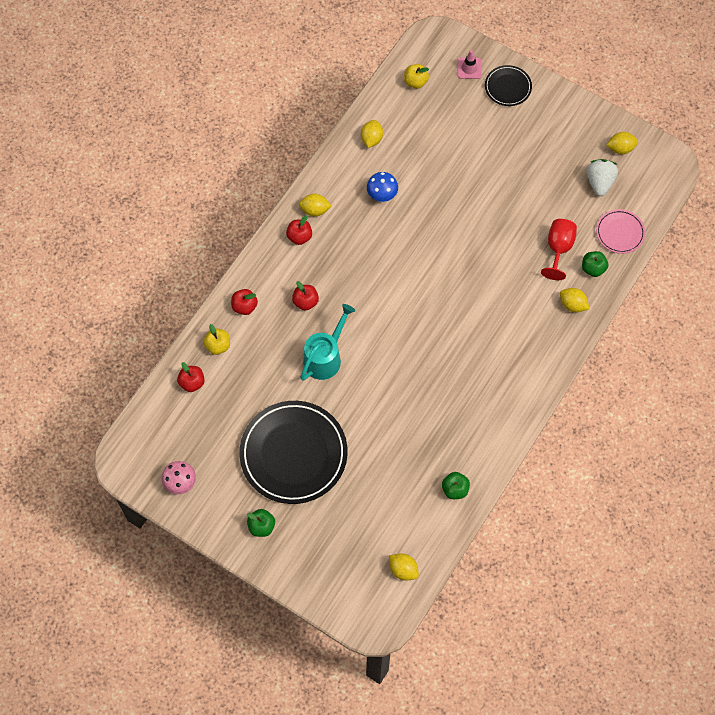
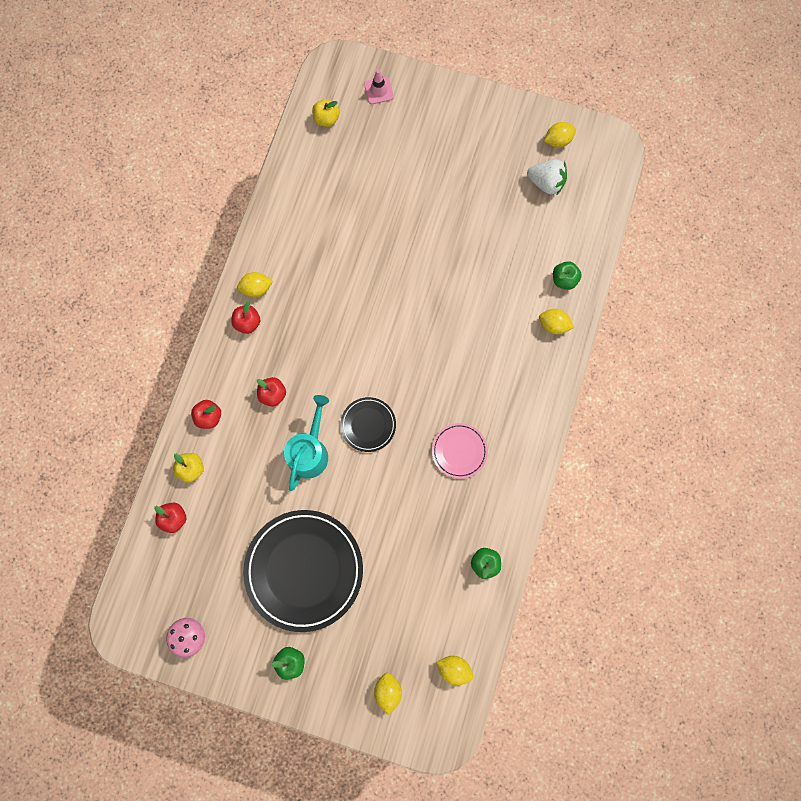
camera: 15 degrees left, 10 degrees up
yellow lemon [361,120,383,148] -> yellow lemon moved to [374,673,402,715]
blue mushroom [367,172,398,202] -> none
black plate [485,65,532,106] -> black plate moved to [341,397,396,452]
red goblet [541,219,577,280] -> none
white strawberry [587,159,618,196] -> white strawberry turned 120 degrees clockwise [527,159,567,196]
pink plate [596,209,645,254] -> pink plate moved to [432,423,488,479]

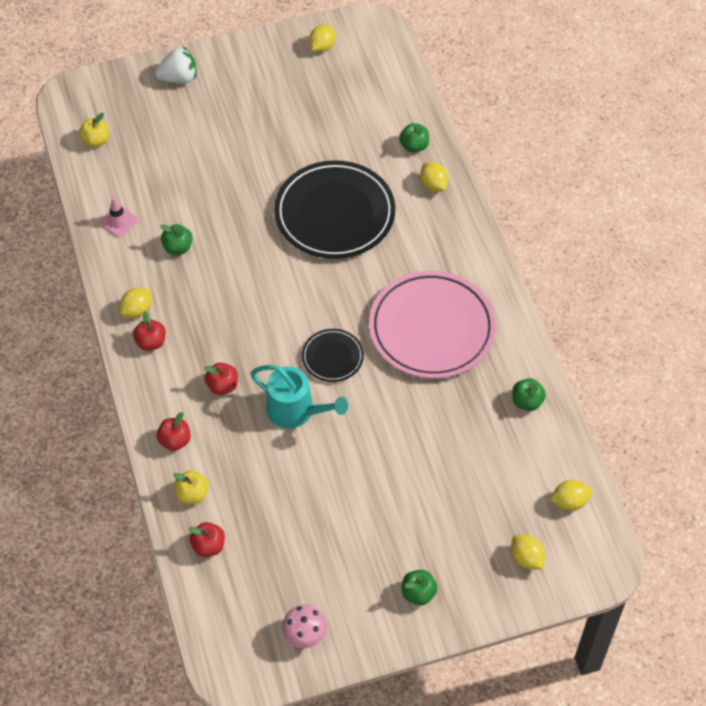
camera: 35 degrees left, 20 degrees down
black plate [243,510,363,632] -> black plate moved to [274,160,395,259]
turquoise watering can [284,395,329,491] -> turquoise watering can turned 135 degrees clockwise [250,365,348,429]
pink traffic cone [364,70,394,104] -> pink traffic cone moved to [99,197,138,237]
pink plate [432,423,488,479] -> pink plate [369,271,496,379], size x2.06
white strawberry [527,159,567,196] -> white strawberry moved to [155,46,196,83]
yellow lemon [539,309,574,334] -> yellow lemon turned 75 degrees clockwise [420,162,449,192]
none -> green apple [160,224,193,255]

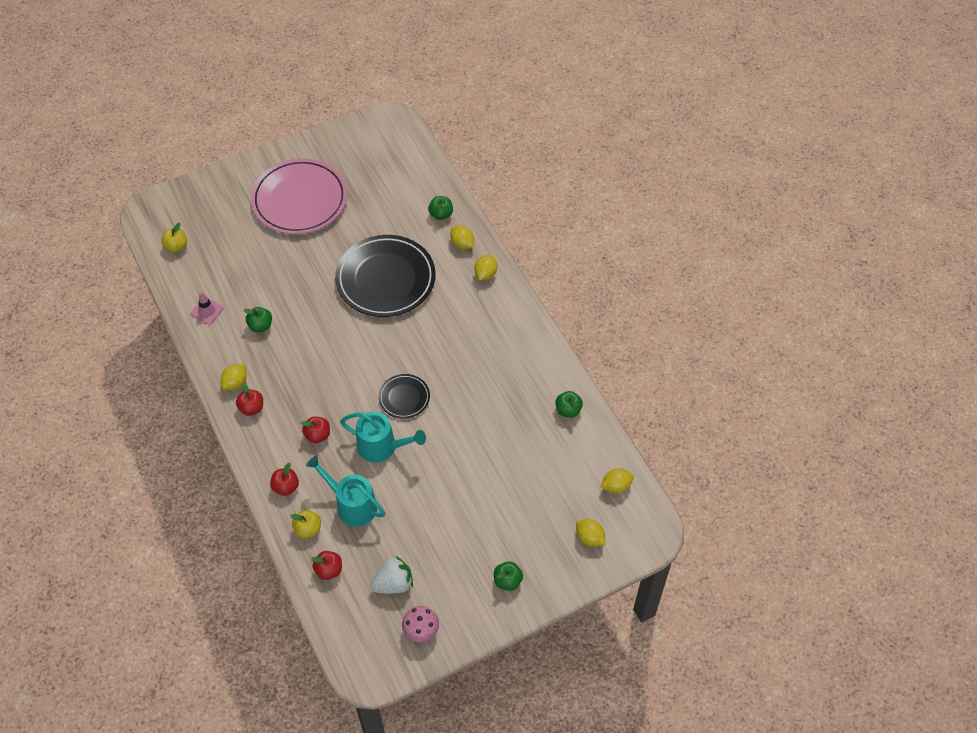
camera: 10 degrees left, 0 degrees up
white strawberry [155,46,196,83] -> white strawberry moved to [371,556,413,594]
yellow lemon [309,24,336,52] -> yellow lemon moved to [474,255,497,280]
pink plate [369,271,496,379] -> pink plate moved to [251,158,347,234]
none -> turquoise watering can [306,455,385,527]

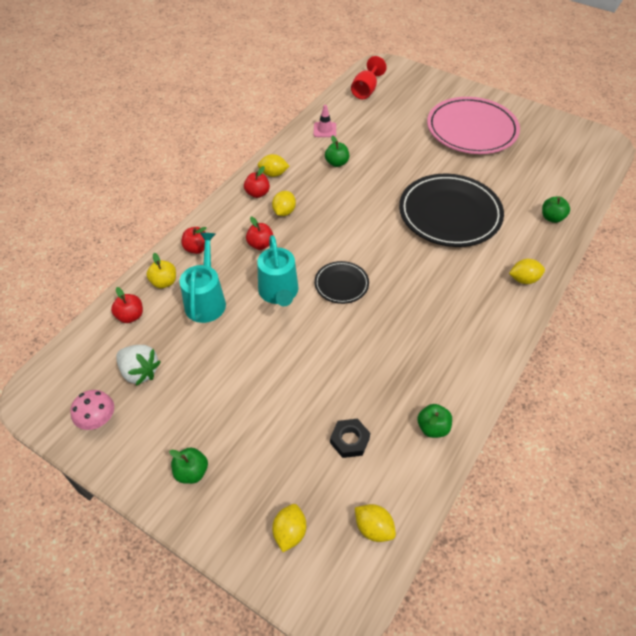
camera: 60 degrees right, 5 degrees down
yellow apple [161,223,187,252] -> red goblet [351,56,387,99]
yellow lemon [450,226,474,249] -> yellow lemon moved to [272,191,296,216]
none -> black nut [330,419,370,458]

